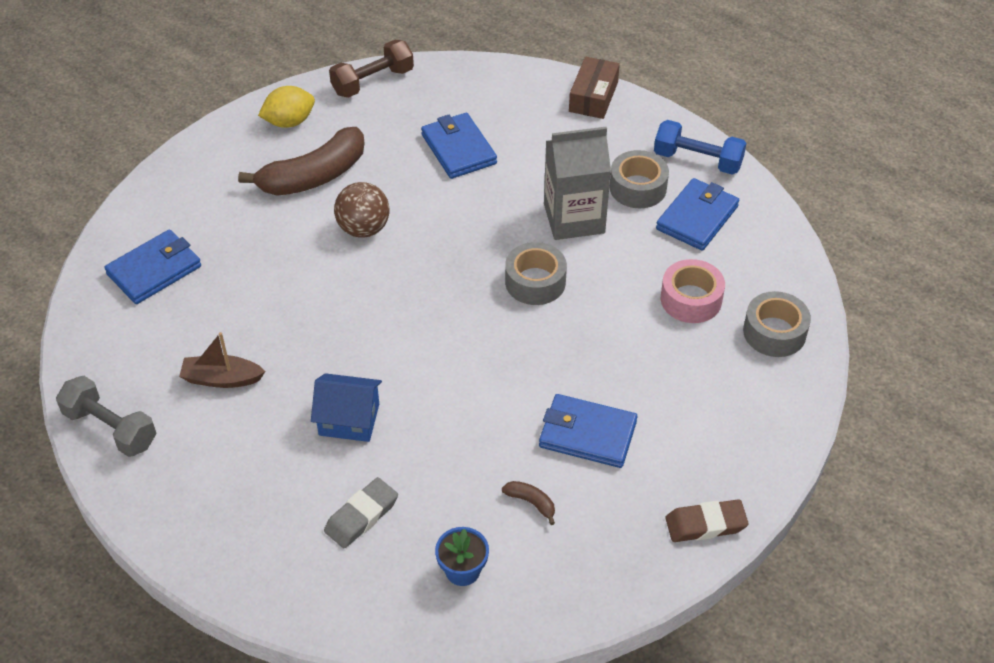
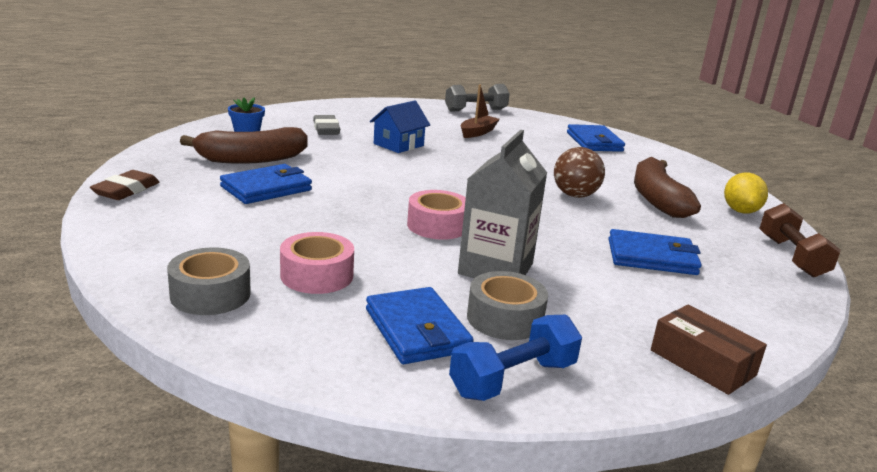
camera: 120 degrees right, 25 degrees down
brown banana [502,481,555,525] -> brown banana [180,127,308,164], size x2.49
grey tape [505,242,567,305] -> pink tape [407,190,466,240]

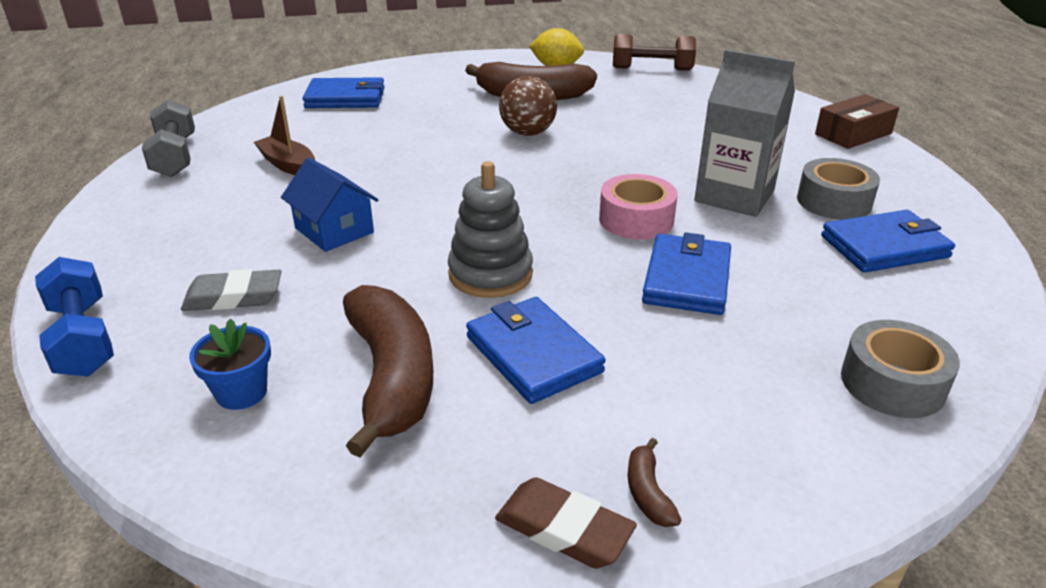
camera: 80 degrees left, 10 degrees up
pink tape [280,232,354,294] -> none
blue dumbbell [449,315,582,401] -> blue dumbbell moved to [35,257,114,377]
blue wallet [608,229,702,275] -> blue wallet moved to [642,232,731,315]
none -> grey stacking toy [448,161,533,298]
none -> brown banana [628,438,681,527]

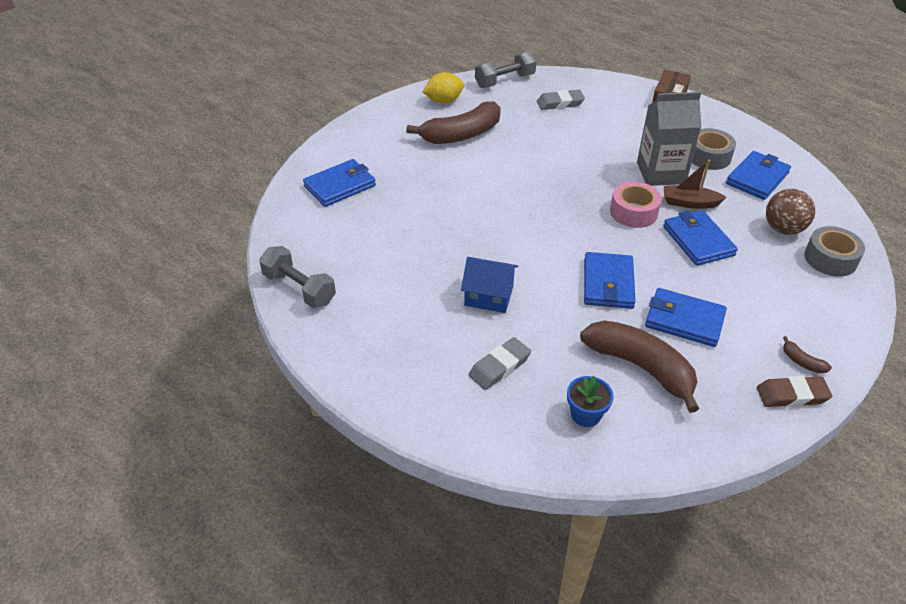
camera: 35 degrees left, 10 degrees up
blue dumbbell [35,257,114,377] -> none
brown boat [254,96,315,175] -> brown boat moved to [664,160,727,209]
grey stacking toy [448,161,533,298] -> blue wallet [584,252,636,309]
brown ball [499,76,557,136] -> brown ball moved to [766,189,815,235]
brown dumbbell [613,34,696,71] -> grey dumbbell [475,51,537,88]
none -> grey eraser [537,90,585,110]

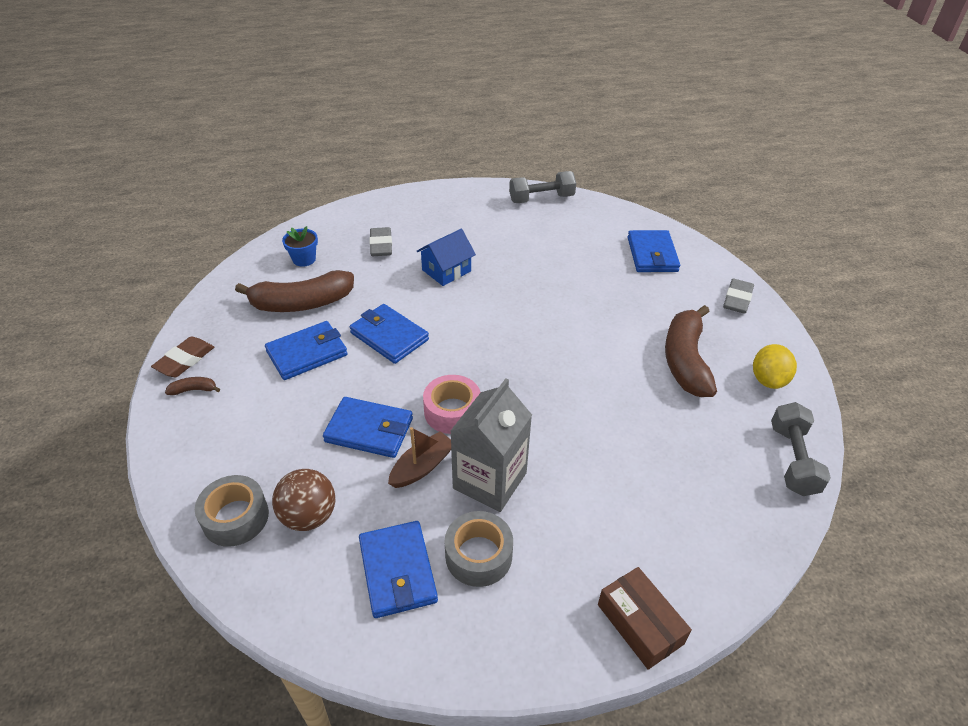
camera: 125 degrees right, 0 degrees up
grey eraser [537,90,585,110] -> grey eraser moved to [723,279,754,314]

